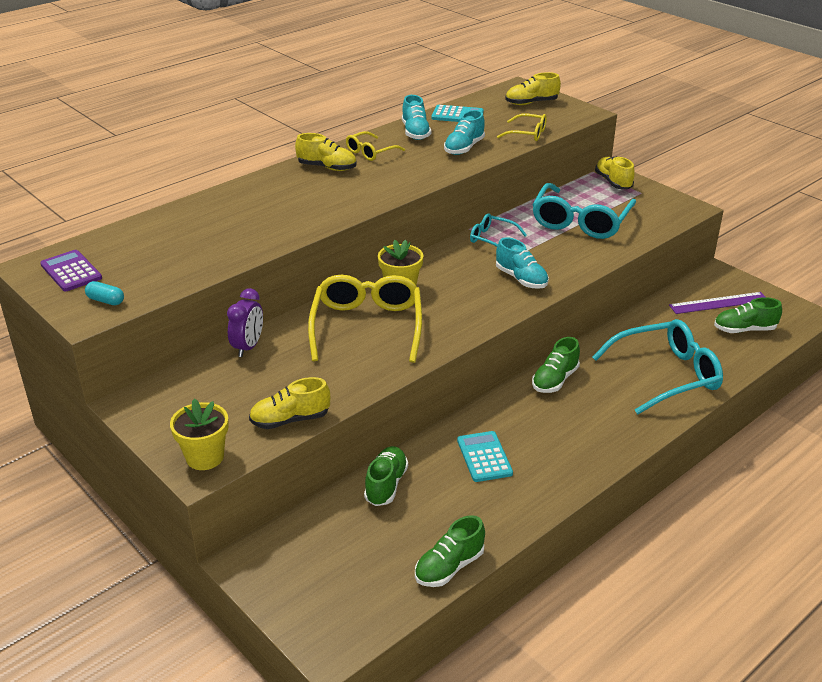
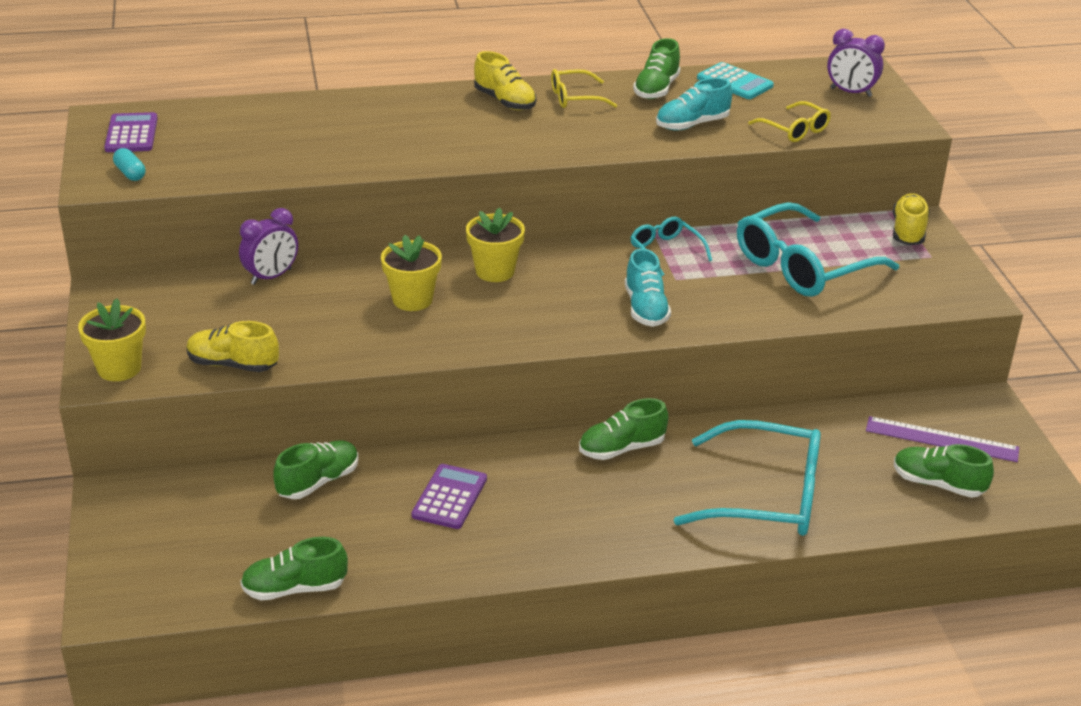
camera: 30 degrees right, 0 degrees up
yellow glasses [308,274,422,363] -> yellow flower pot [381,235,442,311]
turquoise shoe [402,95,431,140] -> green shoe [633,38,680,99]
turquoise calculator [457,431,513,482] -> purple calculator [412,464,487,529]
yellow shoe [505,72,561,105] -> purple clock [827,29,885,97]

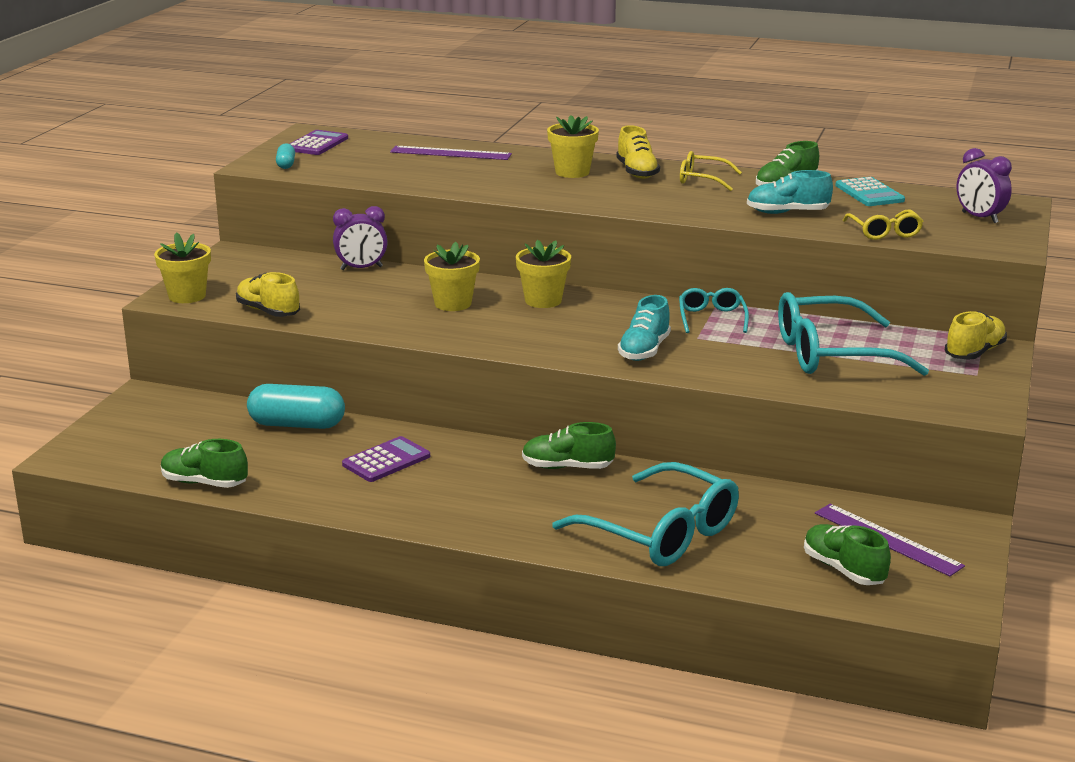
camera: 30 degrees right, 10 degrees down
green shoe [273,440,359,499] -> turquoise capsule [247,384,345,429]
none -> purple ruler [390,146,512,160]
none -> yellow flower pot [547,115,599,178]

